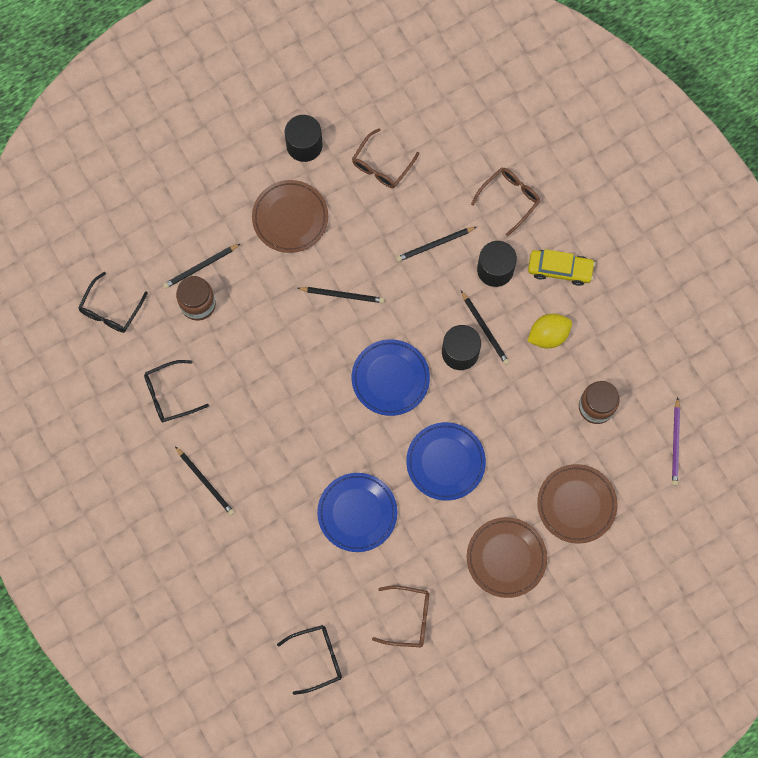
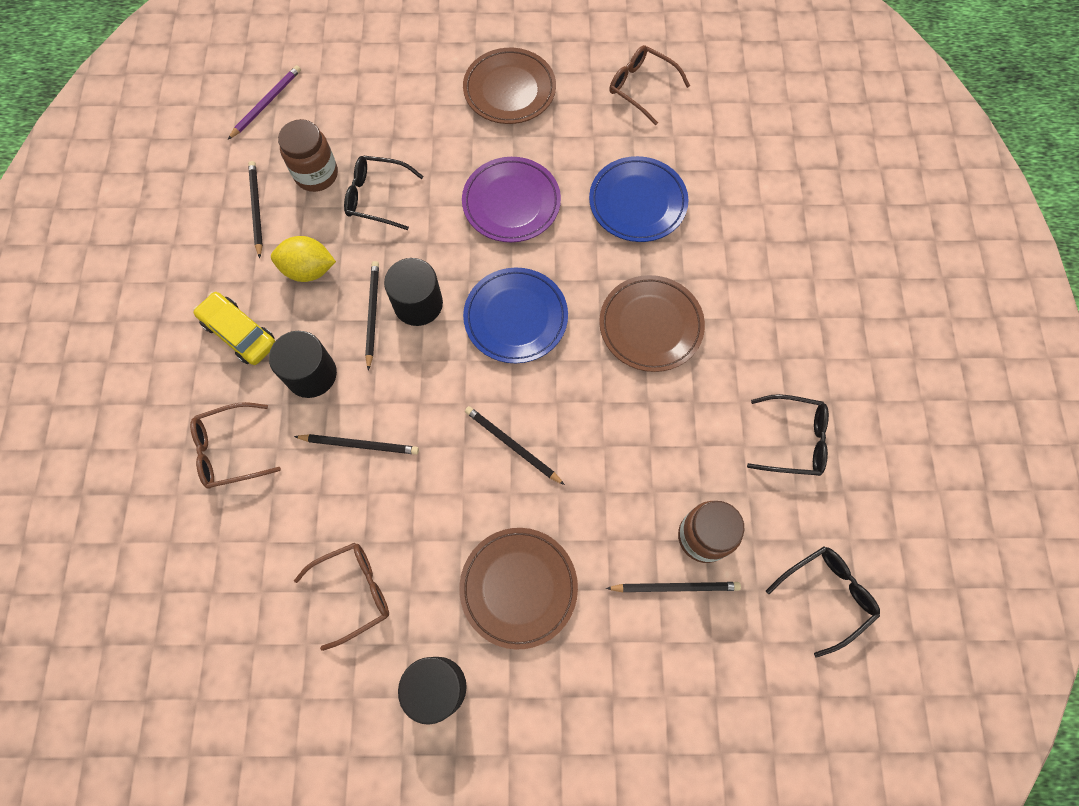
camera: 150 degrees left, 5 degrees down
black pencil [175,446,235,515] -> black pencil moved to [248,161,263,258]
black glasses [277,625,342,695] -> black glasses moved to [344,156,424,230]
blue plate [406,422,486,501] -> purple plate [462,157,561,242]
brown plate [537,464,617,544] -> brown plate moved to [599,275,705,372]

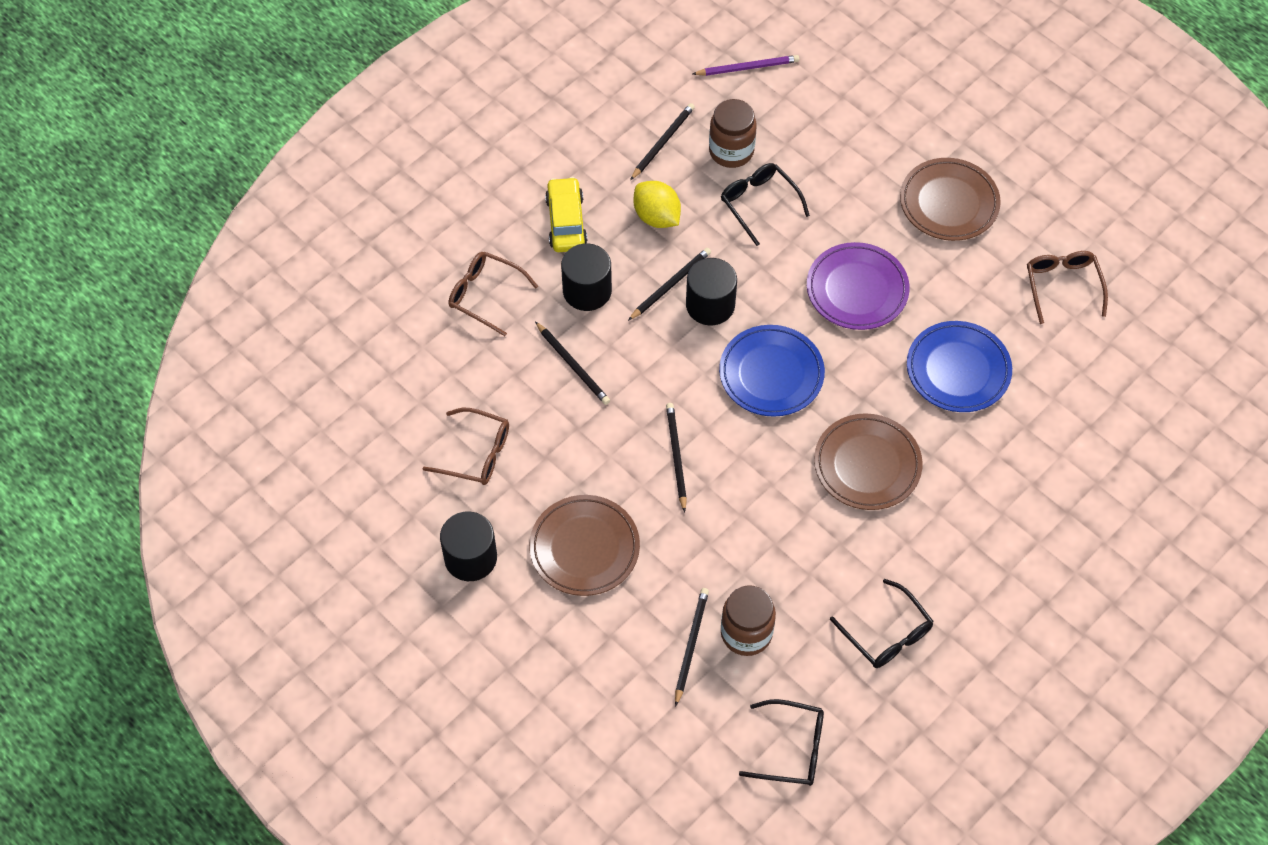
camera: 45 degrees right, 10 degrees down
black pencil [606,582,741,592] -> black pencil turned 120 degrees counterclockwise [675,588,709,707]

